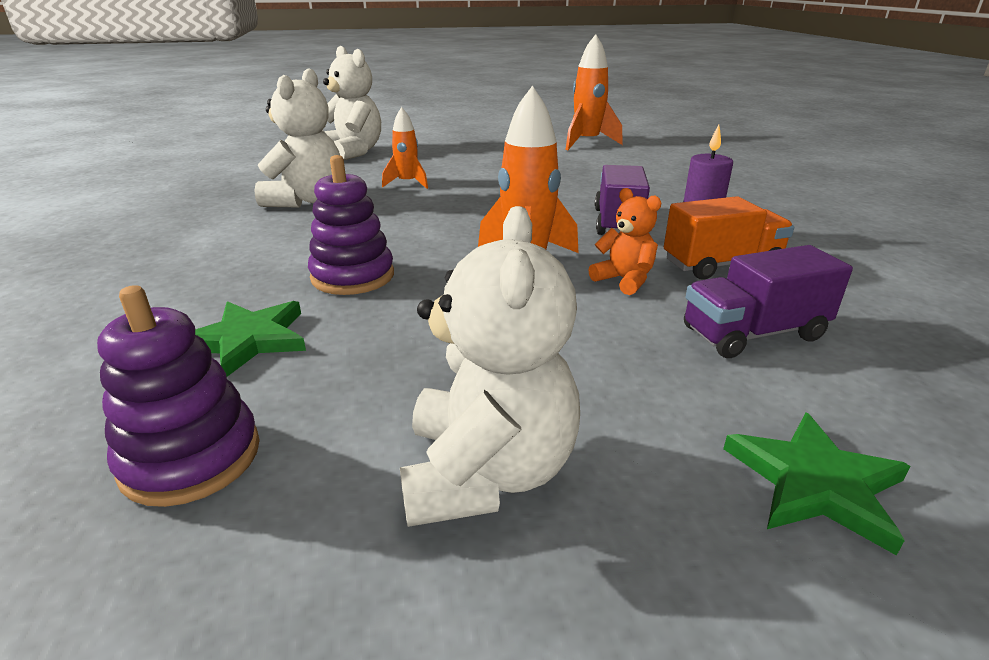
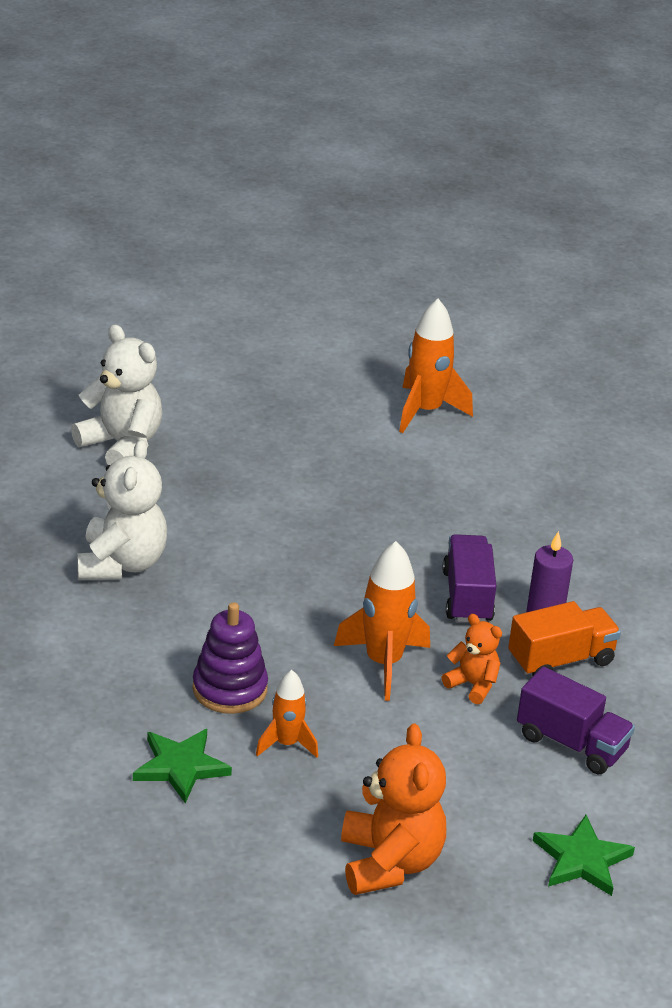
camera: 10 degrees left, 5 degrees up
purple stacking toy [97,285,260,507] -> none
orange rocket [382,107,428,189] -> orange rocket moved to [256,670,318,758]
white teddy bear [400,206,580,527] -> orange teddy bear [341,724,446,895]
purple truck [684,245,853,358] -> purple truck turned 120 degrees counterclockwise [517,667,635,774]

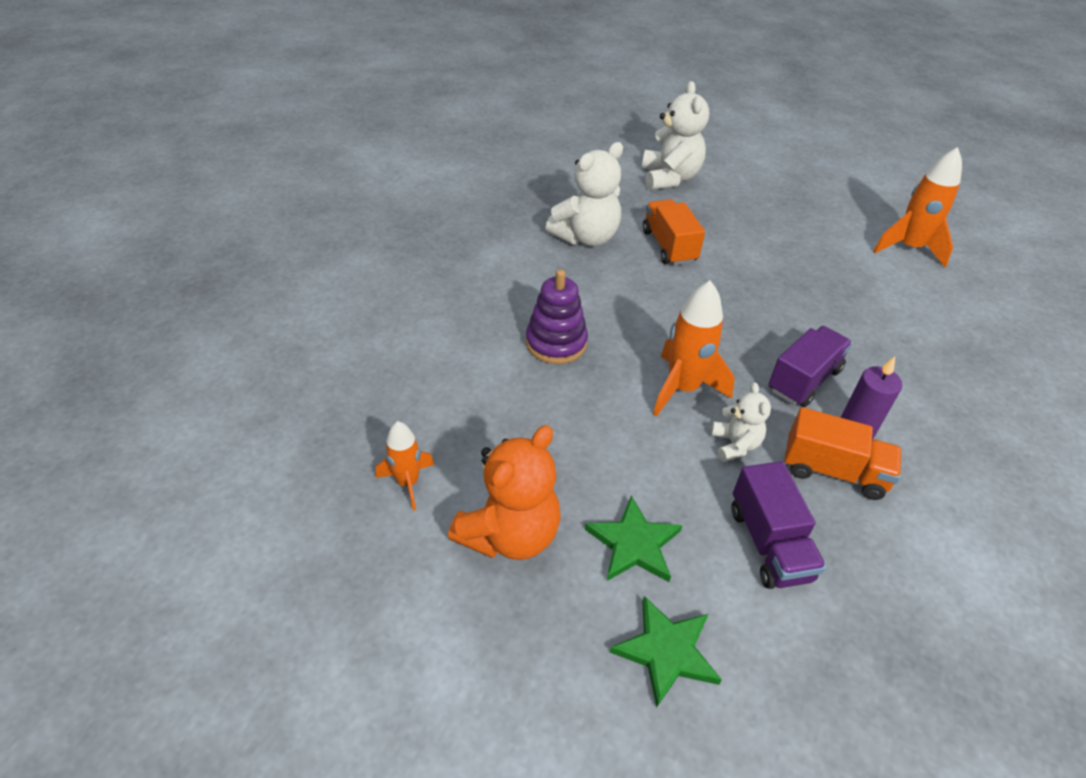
camera: 45 degrees right, 10 degrees up
green star [133,729,232,803] -> green star moved to [585,496,683,582]
orange rocket [256,670,318,758] -> orange rocket moved to [376,421,434,510]
orange teddy bear [442,614,502,704] -> white teddy bear [711,382,771,462]
none -> orange truck [643,199,705,265]

